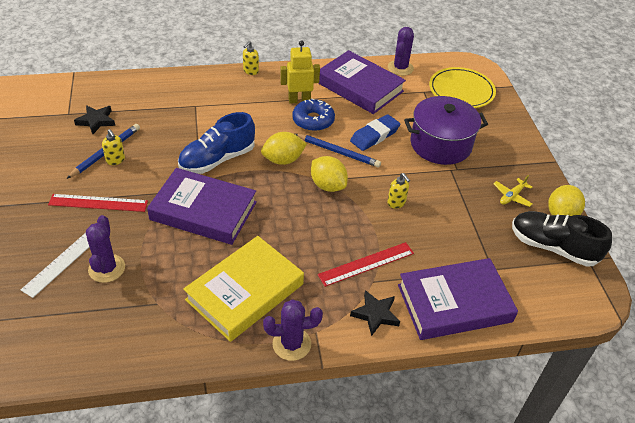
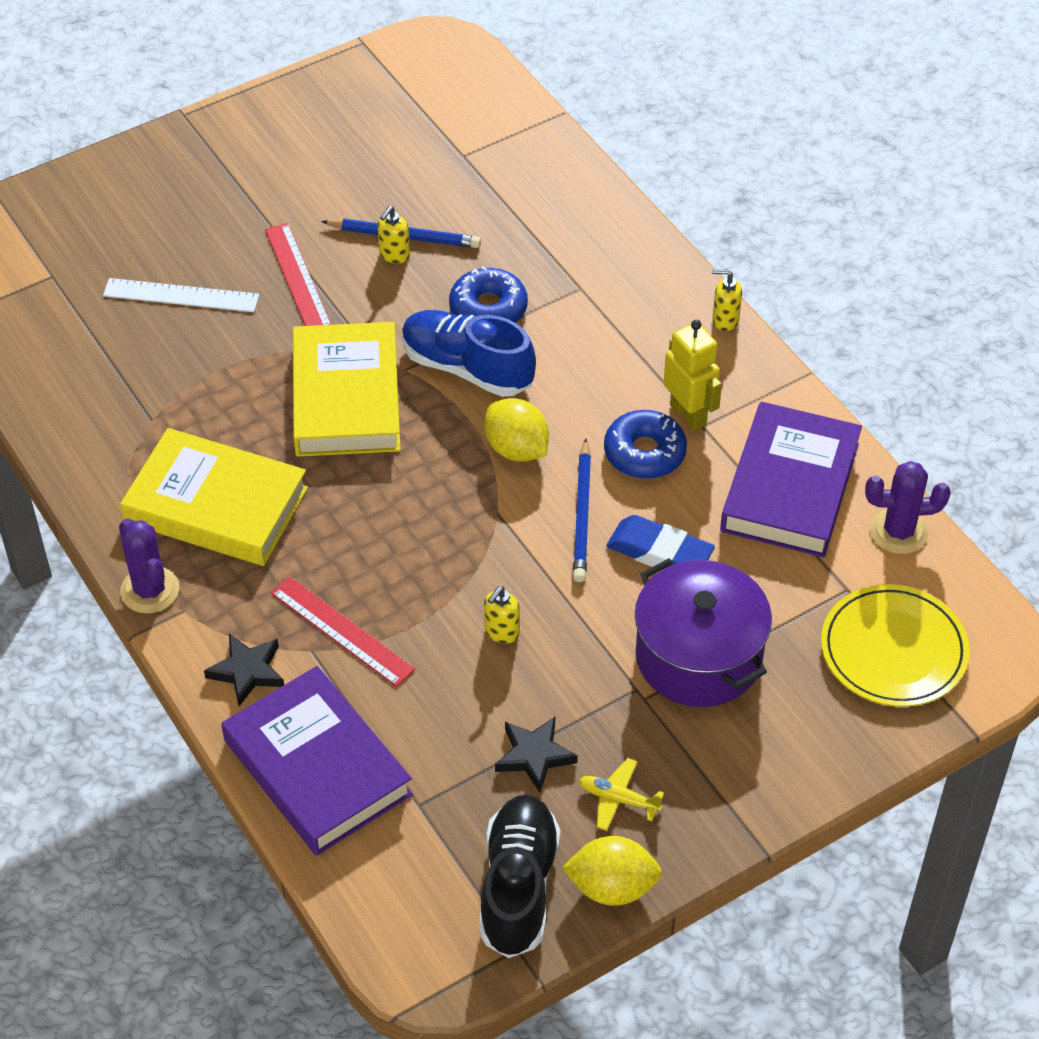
camera: 70 degrees right, 5 degrees up
black star [74,105,115,134] -> black star moved to [495,717,578,792]
purple cactus [86,215,125,283] -> none
purple book [147,168,257,245] -> yellow book [293,322,401,457]
yellow lemon [311,156,348,192] -> none
none -> blue donut [449,266,528,323]

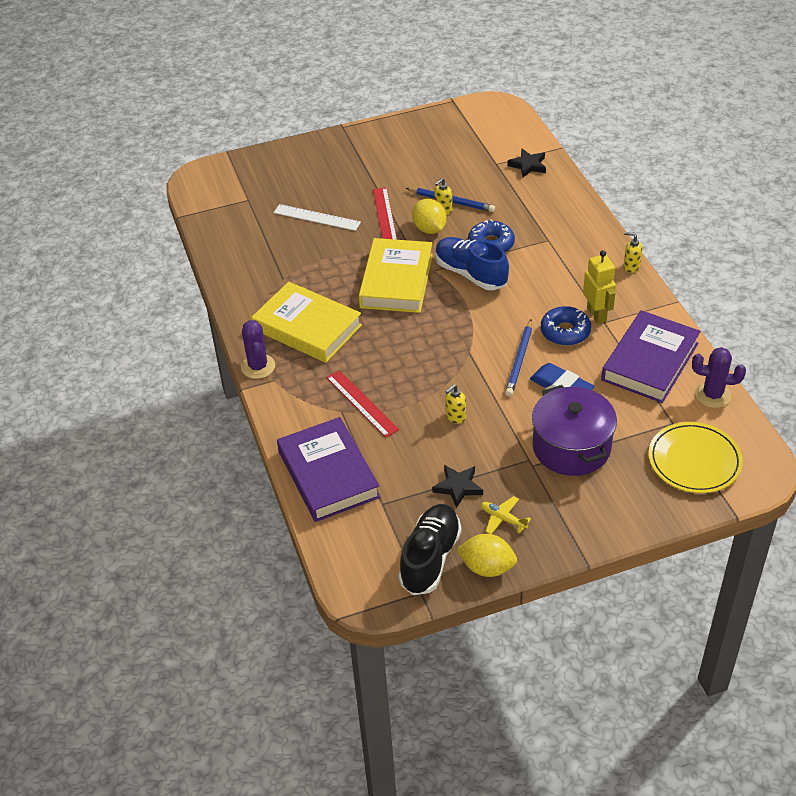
camera: 15 degrees right, 5 degrees down
black star [204,634,284,706] -> black star moved to [508,149,546,178]
yellow lemon [484,398,549,462] -> yellow lemon moved to [412,199,447,234]

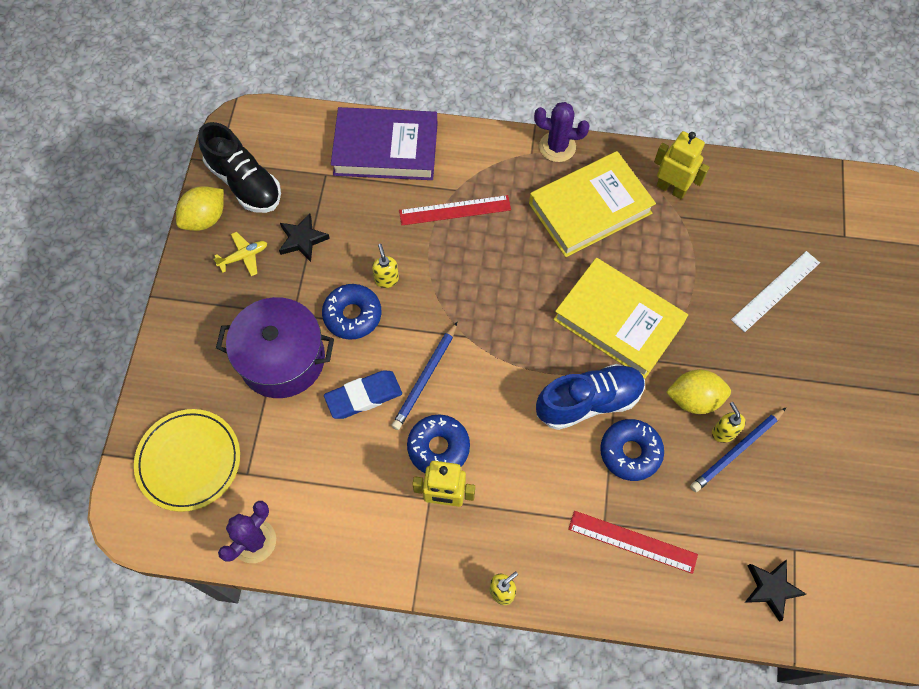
camera: 115 degrees right, 20 degrees up
red ruler [373,187,397,240] -> red ruler moved to [568,511,698,574]
blue pencil [505,319,532,396] -> blue pencil turned 105 degrees counterclockwise [392,322,457,430]
purple book [601,310,701,403] -> none
none -> blue donut [322,284,381,340]
none -> yellow robot [654,131,710,199]

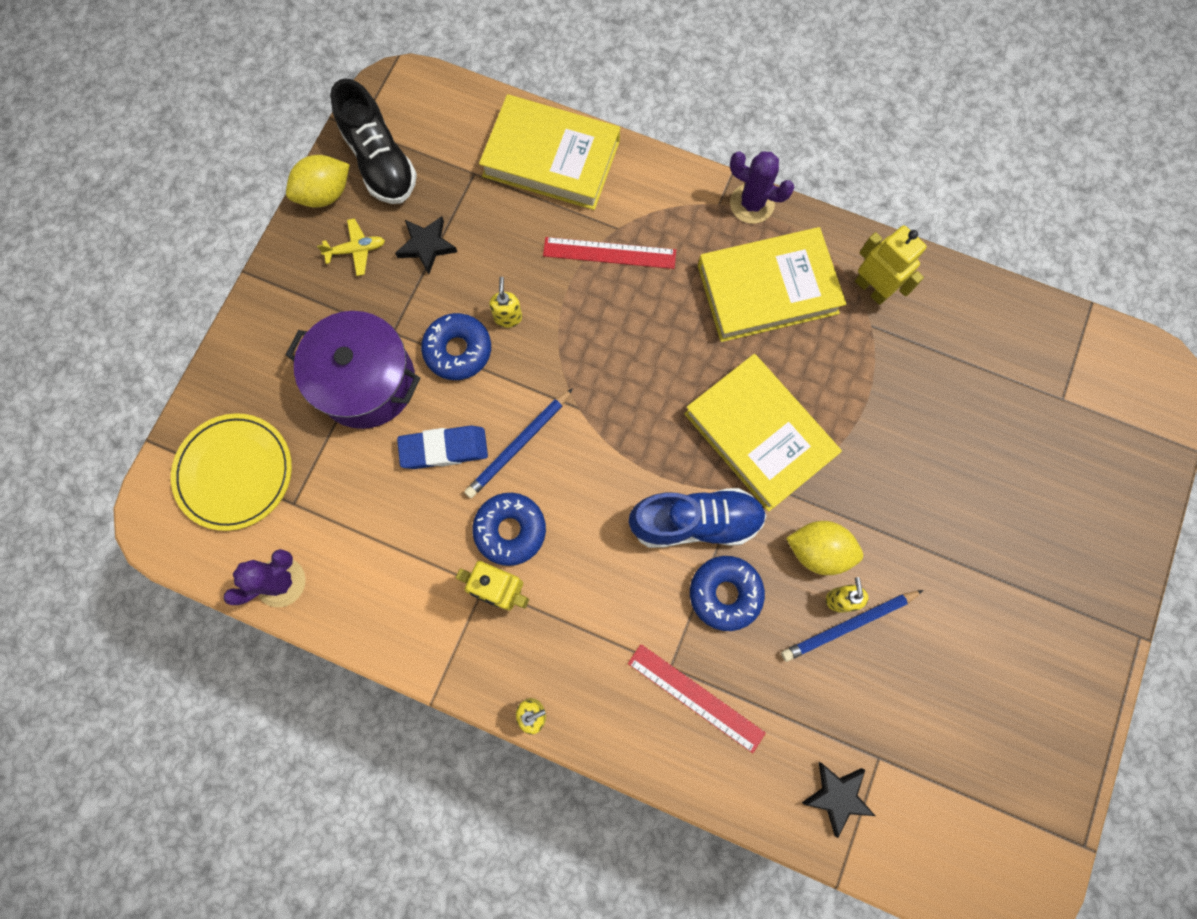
camera: 15 degrees right, 10 degrees up
purple book [331,107,438,180] -> yellow book [479,94,620,210]
white ruler [731,251,820,332] -> none

